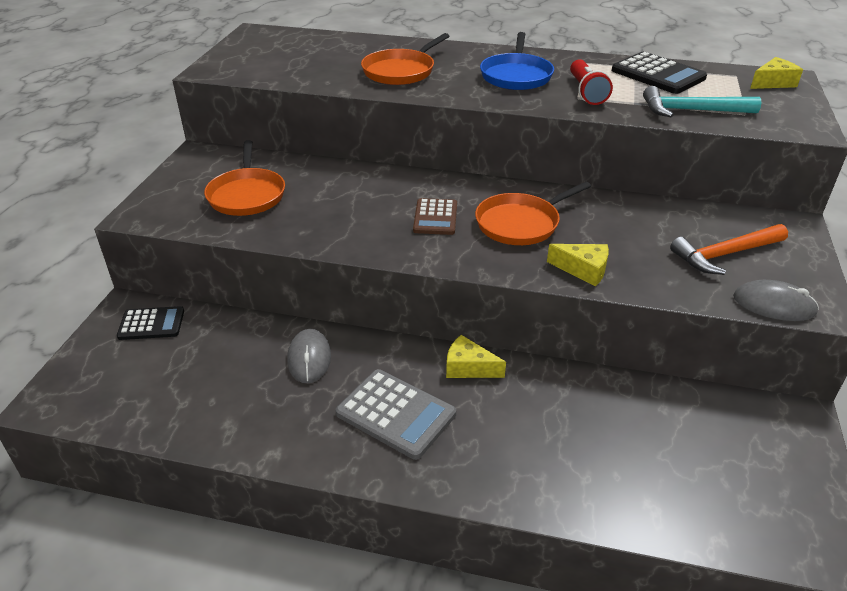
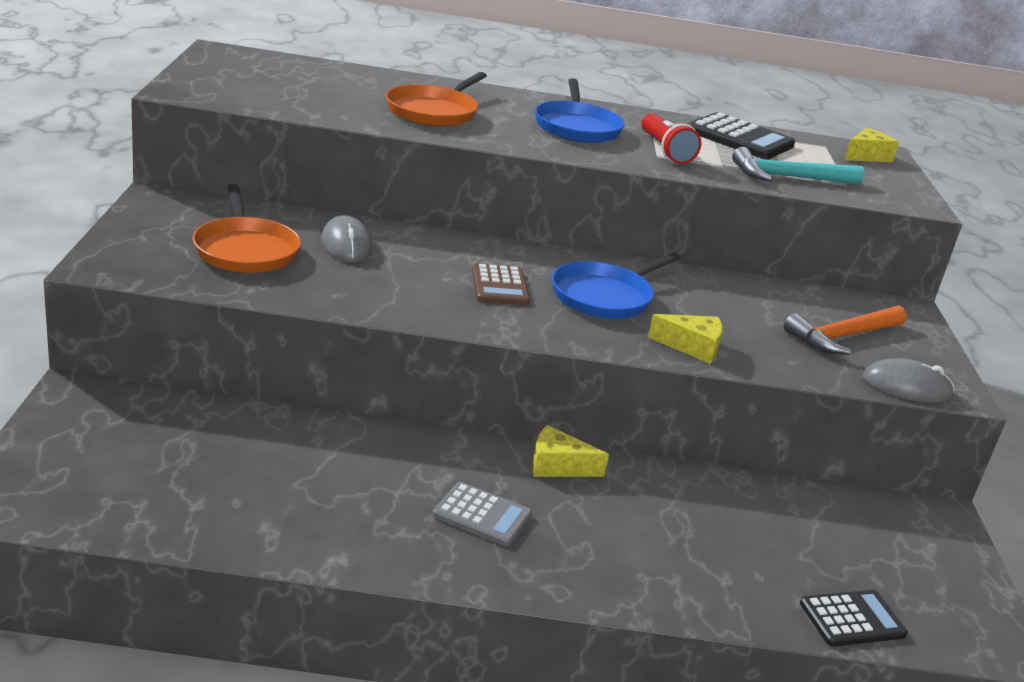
camera: 15 degrees left, 10 degrees down
black calculator [117,306,184,340] -> black calculator moved to [800,590,908,647]
grey mouse [287,329,331,383] -> grey mouse moved to [321,215,372,263]
grey calculator [336,369,456,460] -> grey calculator [433,482,532,546], size x0.66
orange pan [475,182,591,245] -> blue pan [552,253,681,319]

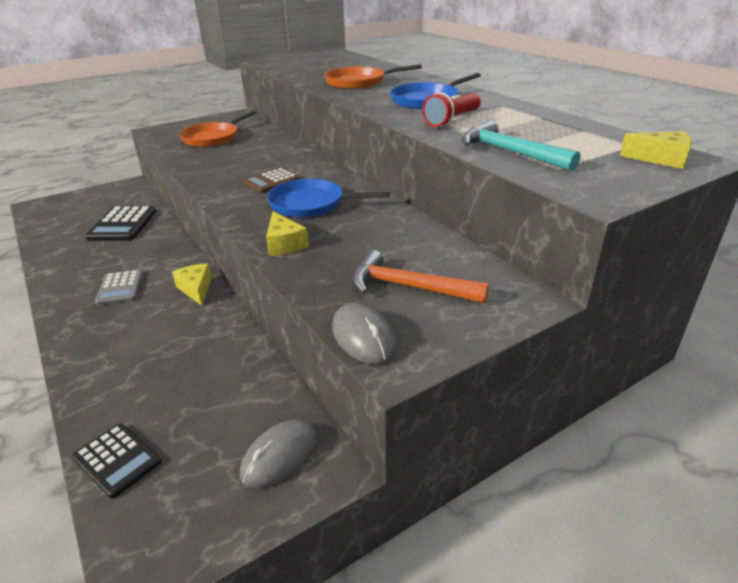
camera: 60 degrees right, 5 degrees up
grey mouse [321,215,372,263] -> grey mouse moved to [240,419,317,488]
black calculator [687,112,795,159] -> black calculator moved to [85,206,156,241]

